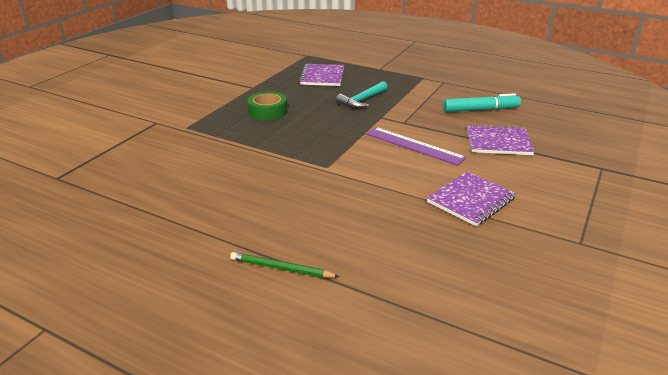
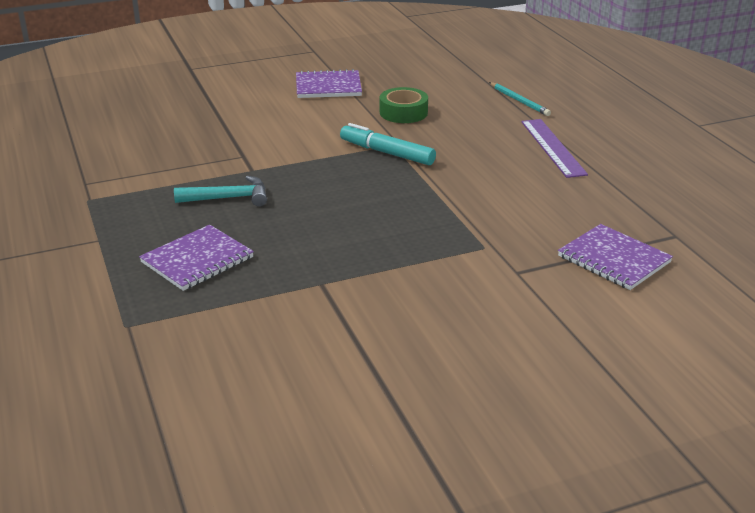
camera: 140 degrees left, 0 degrees up
green pencil [230,252,340,278] -> turquoise pencil [489,82,551,116]
green tape [247,92,287,121] -> green tape moved to [380,87,428,123]
purple ruler [366,127,467,166] -> purple ruler moved to [521,119,588,178]
turquoise marker [443,93,521,112] -> turquoise marker moved to [340,123,436,165]
purple notebook [467,124,535,155] -> purple notebook moved to [558,224,673,290]

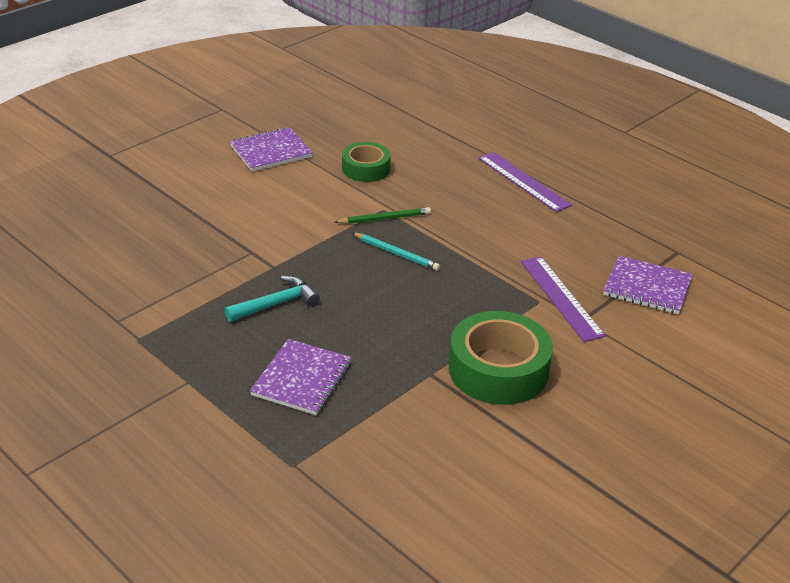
camera: 25 degrees left, 5 degrees up
turquoise marker [340,123,436,165] -> green pencil [335,207,431,224]
turquoise pencil [489,82,551,116] -> turquoise pencil moved to [352,233,440,271]
none -> green tape [449,311,553,405]
none -> purple ruler [521,256,606,342]

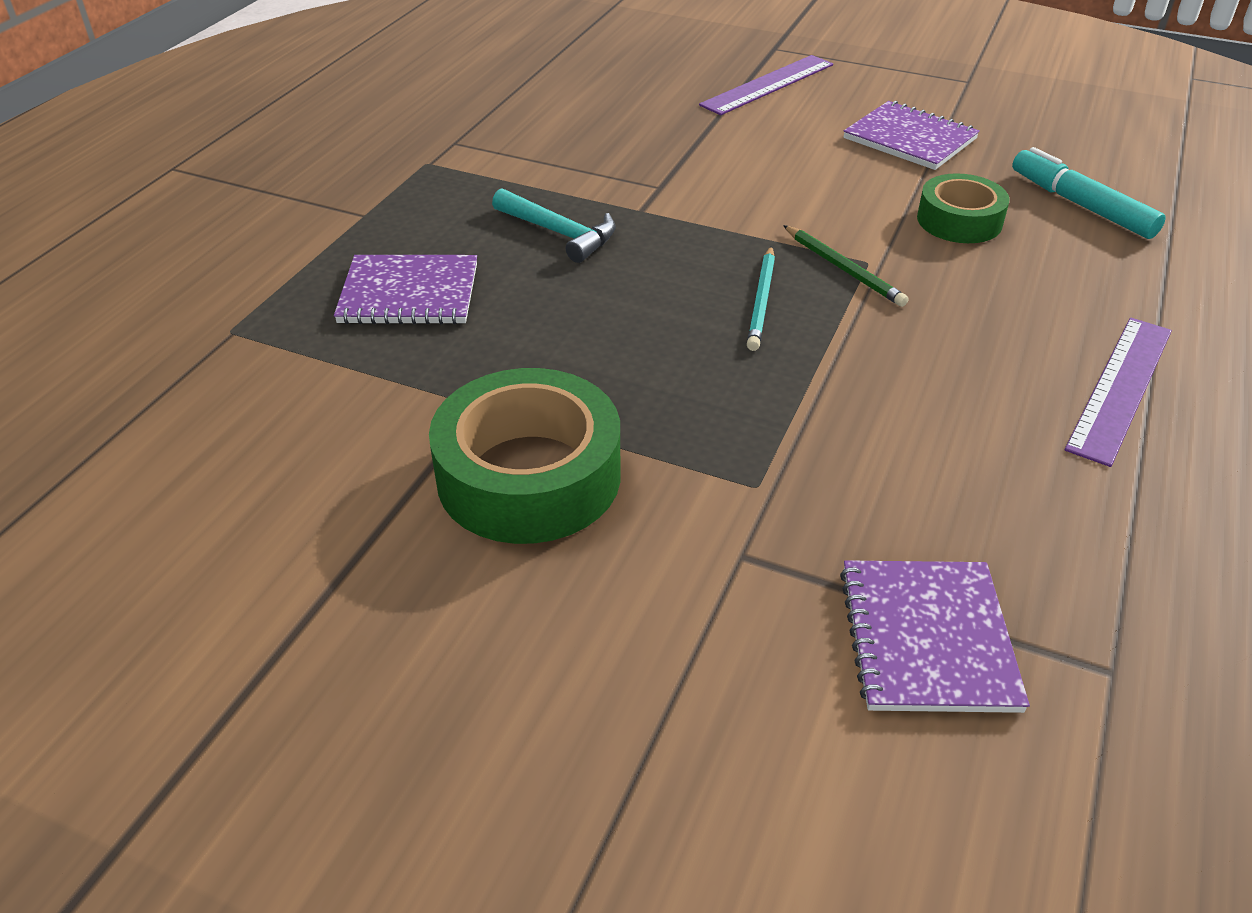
camera: 70 degrees right, 5 degrees up
purple ruler [521,256,606,342] -> purple ruler moved to [699,55,833,115]
none -> turquoise marker [1012,147,1166,239]

